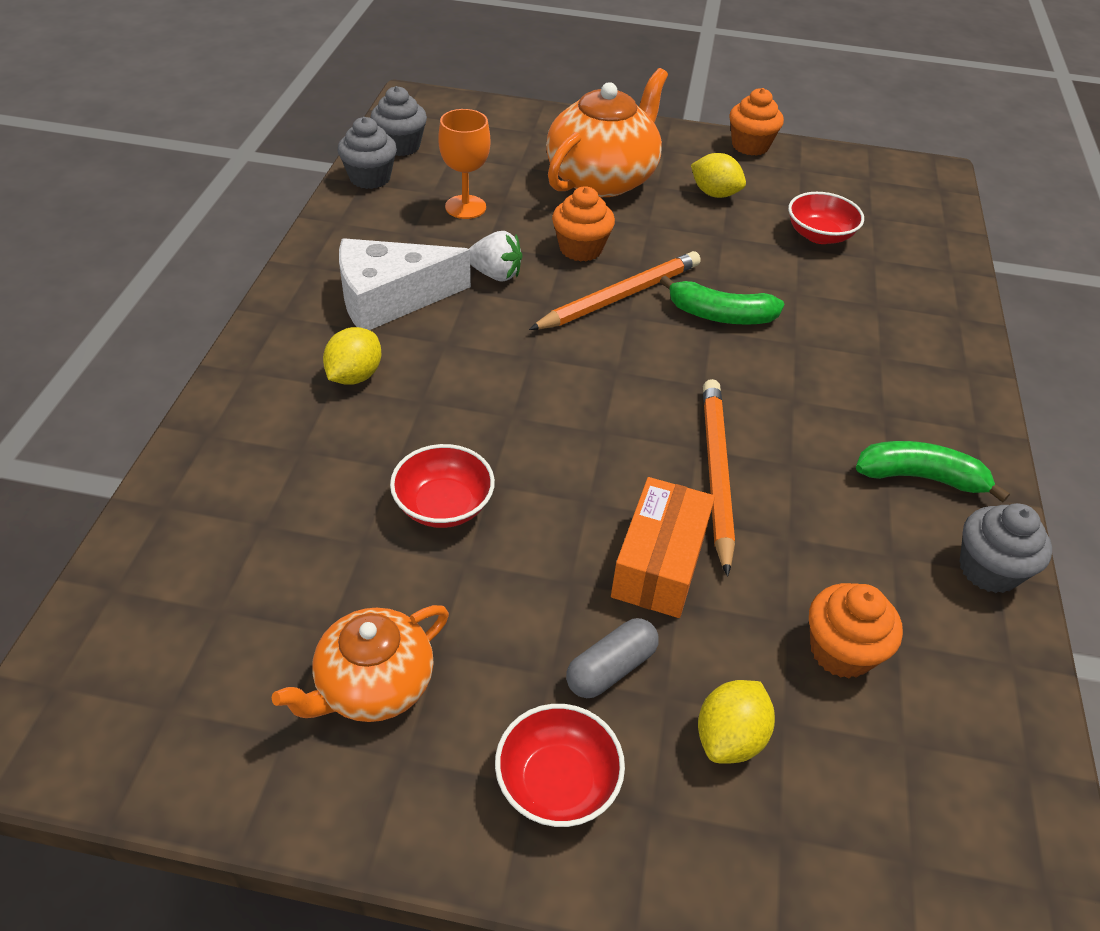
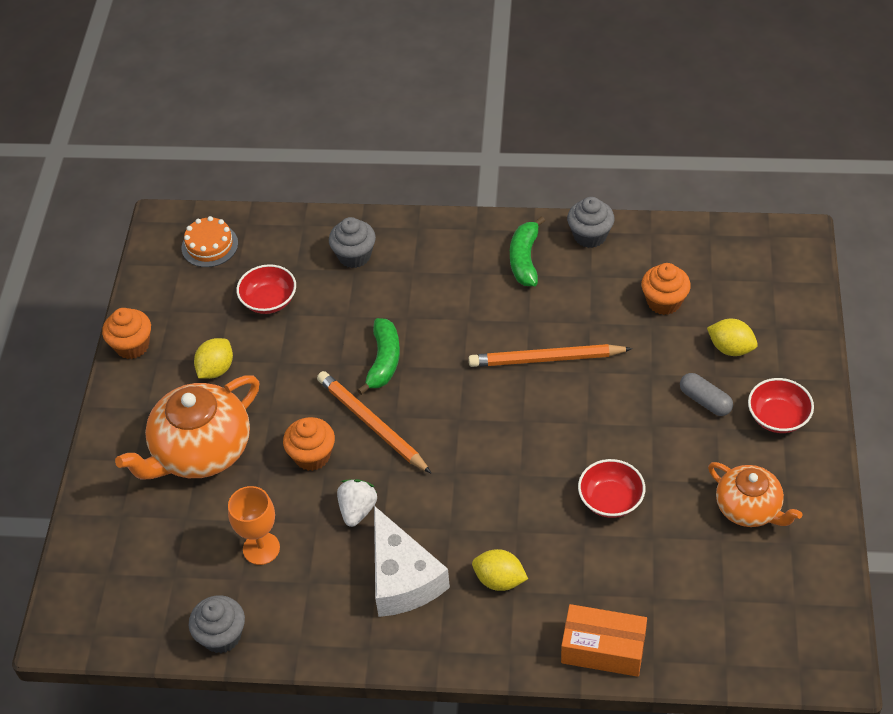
camera: 90 degrees left, 5 degrees up
grey cupcake [370,86,427,156] -> grey cupcake moved to [329,217,376,268]
orange teapot [546,68,668,197] -> orange teapot turned 75 degrees counterclockwise [115,375,259,479]
orange box [611,477,715,618] -> orange box moved to [561,604,647,677]
none -> orange cake [181,216,238,267]

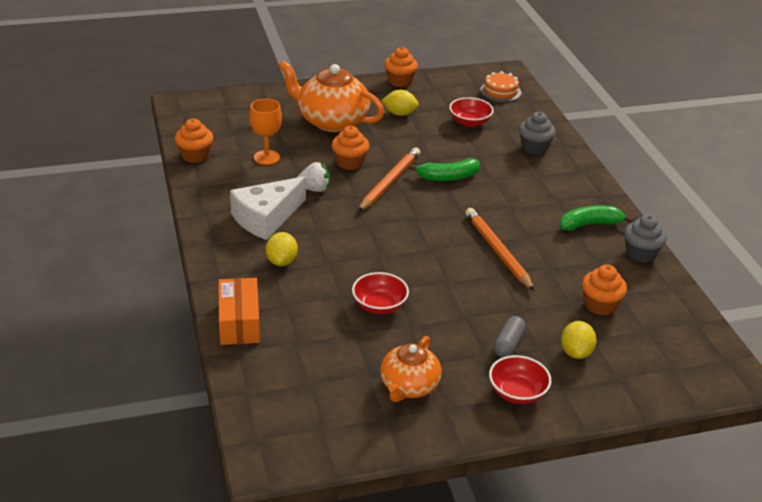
camera: 65 degrees right, 15 degrees down
grey cupcake [189,595,245,653] -> orange cupcake [175,118,213,163]

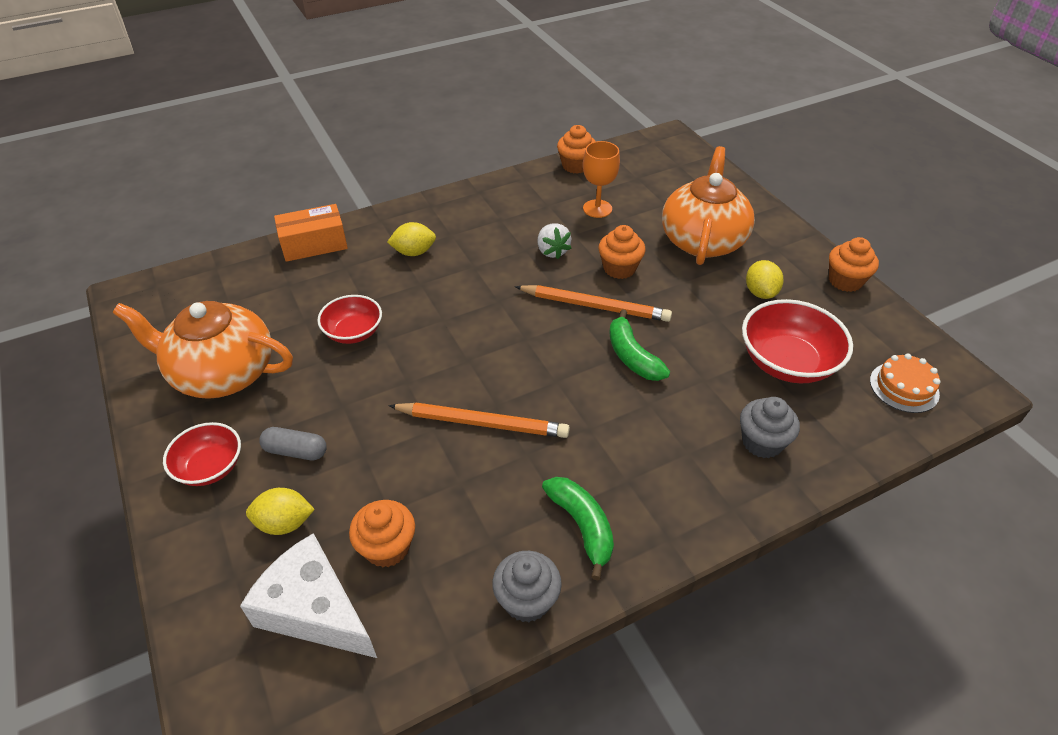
camera: 80 degrees right, 10 degrees up
white cheese [230,176,306,240] -> white cheese moved to [240,533,377,658]
orange teapot [380,336,442,402] -> orange teapot [113,301,293,399], size x1.62
red bowl [449,97,494,127] -> red bowl [742,299,853,383], size x1.61
orange pencil [465,208,535,291] -> orange pencil turned 45 degrees clockwise [388,402,570,438]

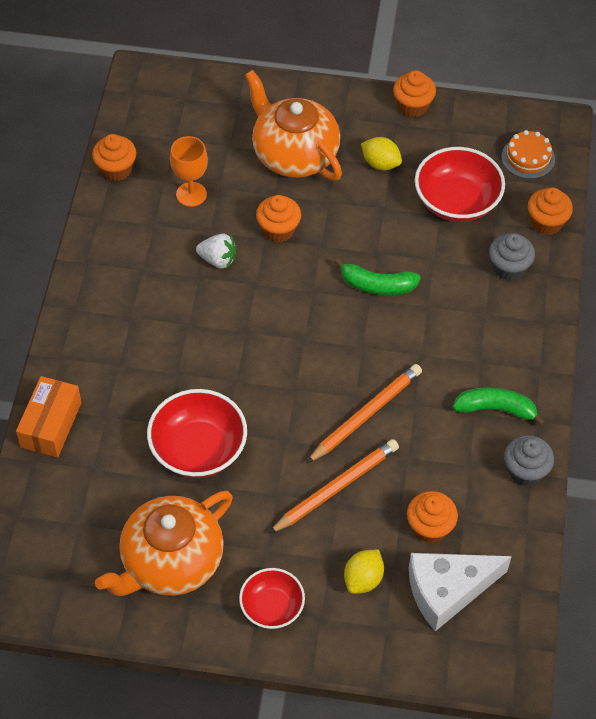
camera: 55 degrees left, 10 degrees up
grey capsule [259,427,327,460] -> none
red bowl [317,295,382,344] -> red bowl [147,389,247,478], size x1.61
yellow lemon [387,222,436,256] -> none
orange pencil [515,285,672,322] -> orange pencil moved to [268,439,399,534]
none -> orange cupcake [528,187,573,235]

